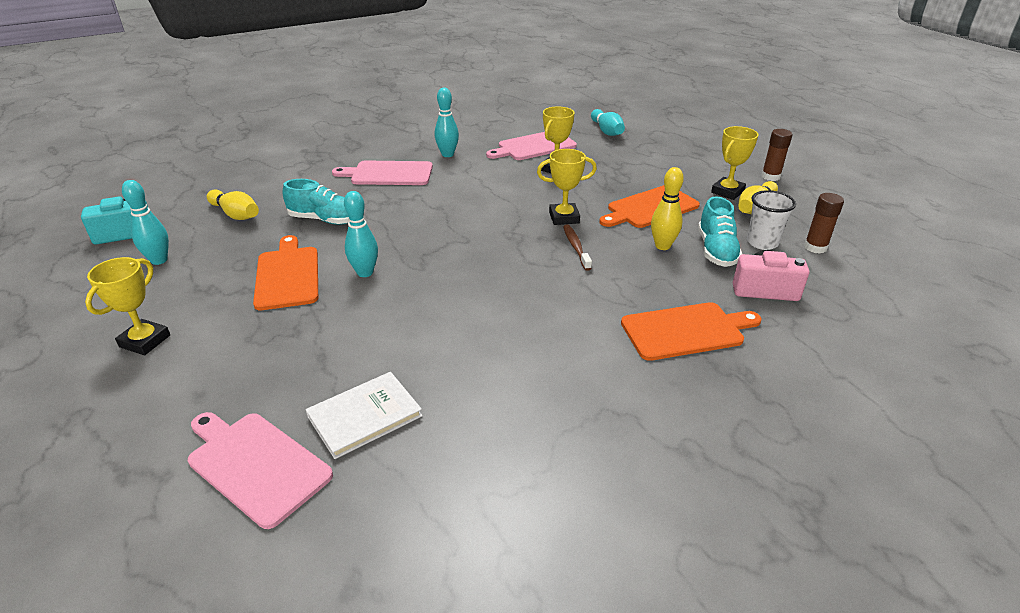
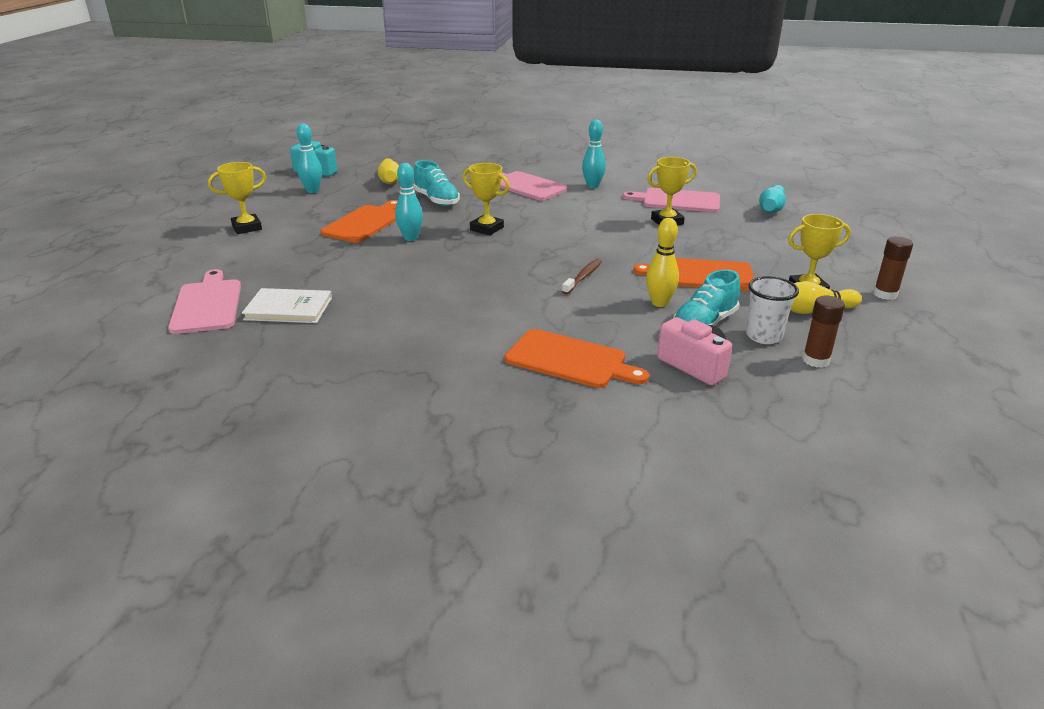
camera: 40 degrees right, 5 degrees down
yellow trophy [537,149,597,225] -> yellow trophy moved to [463,163,510,235]

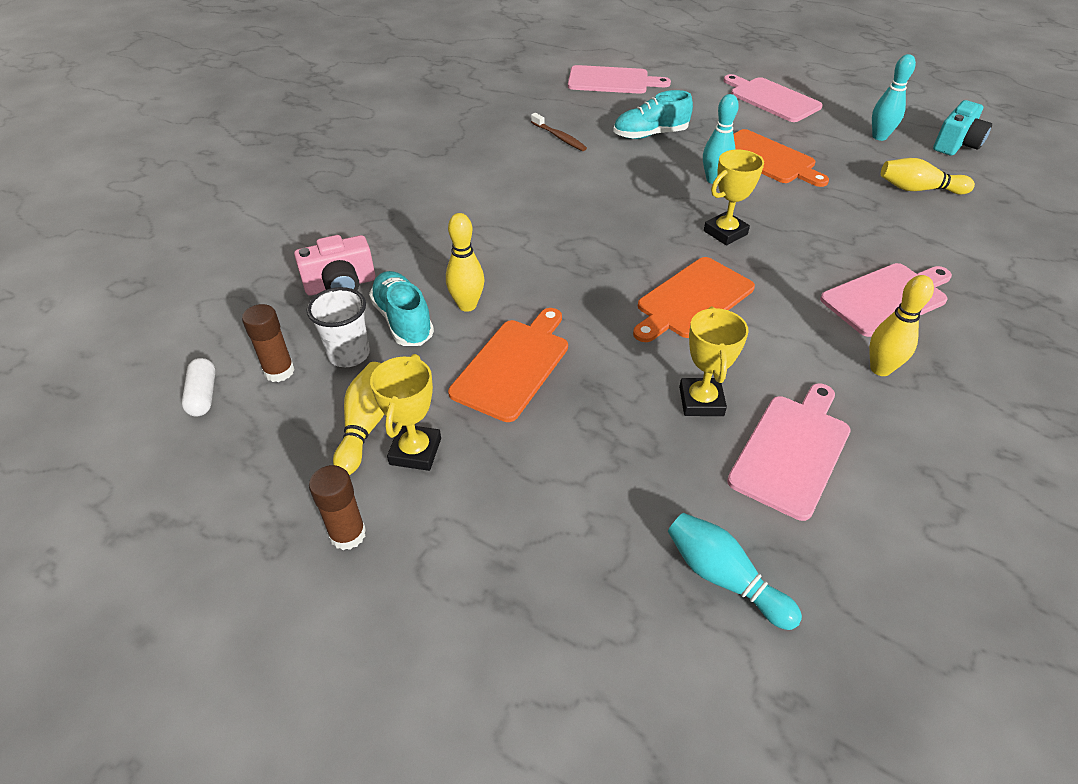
camera: 110 degrees right, 15 degrees up
yellow trophy [208,162,266,234] -> pink cutting board [724,74,823,122]
white book [242,288,332,323] -> none
turquoise shoe [413,160,460,206] -> turquoise shoe moved to [613,90,693,139]
orange cutting board [505,329,649,388] -> orange cutting board moved to [633,257,755,342]
brown toothbrush [562,259,602,295] -> brown toothbrush moved to [531,113,587,151]
turquoise bowling pin [582,120,606,188] -> yellow bowling pin [869,275,934,376]
none -> white capsule [182,358,216,416]

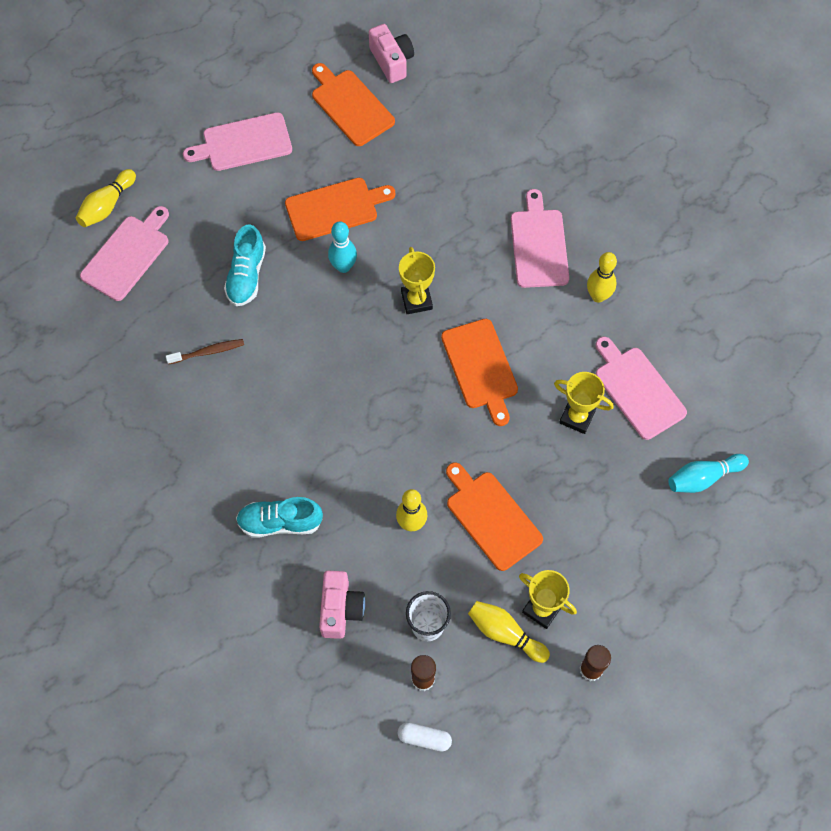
camera: 65 degrees left, 20 degrees up
turquoise shoe [369,271,434,346] -> turquoise shoe moved to [236,497,323,538]
turquoise bowling pin [872,54,916,141] -> orange cutting board [312,63,395,146]
yellow bowling pin [881,158,975,195] -> yellow bowling pin moved to [76,169,136,227]
turquoise camera [933,100,992,156] -> pink camera [369,24,414,83]

